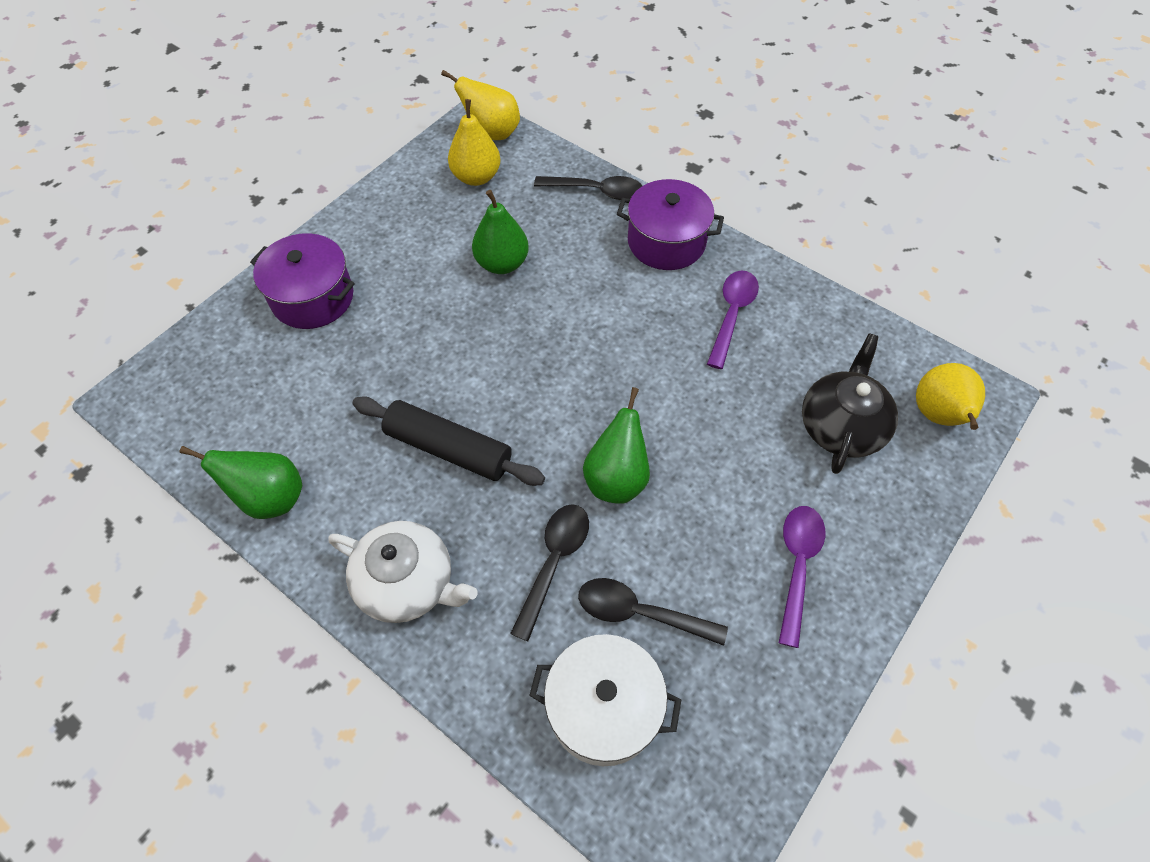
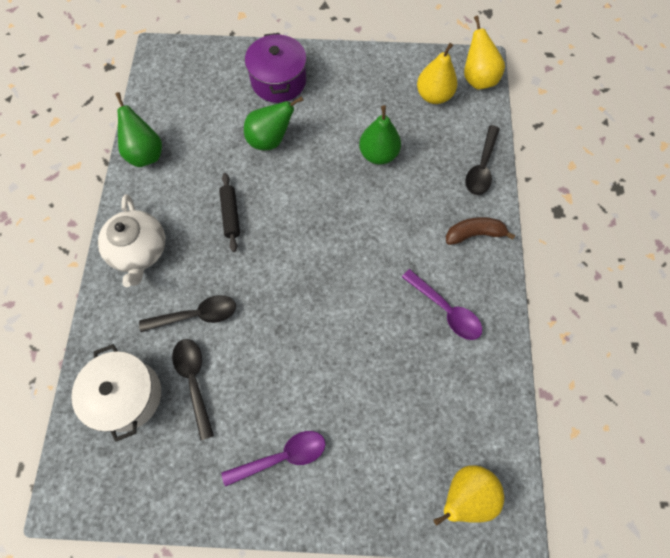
camera: 55 degrees right, 10 degrees up
black rolling pin [352,396,545,486] -> black rolling pin [219,173,240,252], size x0.61
black spoon [534,176,642,200] -> black spoon turned 45 degrees clockwise [465,125,500,195]
green pear [583,387,650,504] -> green pear moved to [244,96,304,150]
purple pot [617,179,724,270] -> brown banana [446,217,516,245]
purple spoon [707,270,759,369] -> purple spoon turned 60 degrees clockwise [402,269,482,340]
black teapot [802,334,898,474] -> none

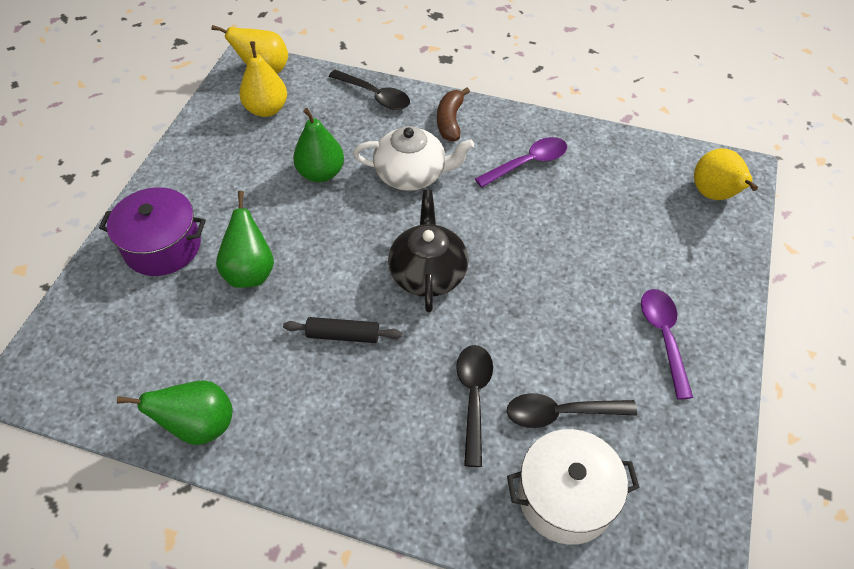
camera: 75 degrees left, 15 degrees down
white teapot [98,194,165,287] -> white teapot moved to [353,126,474,191]
none -> black teapot [388,190,469,312]

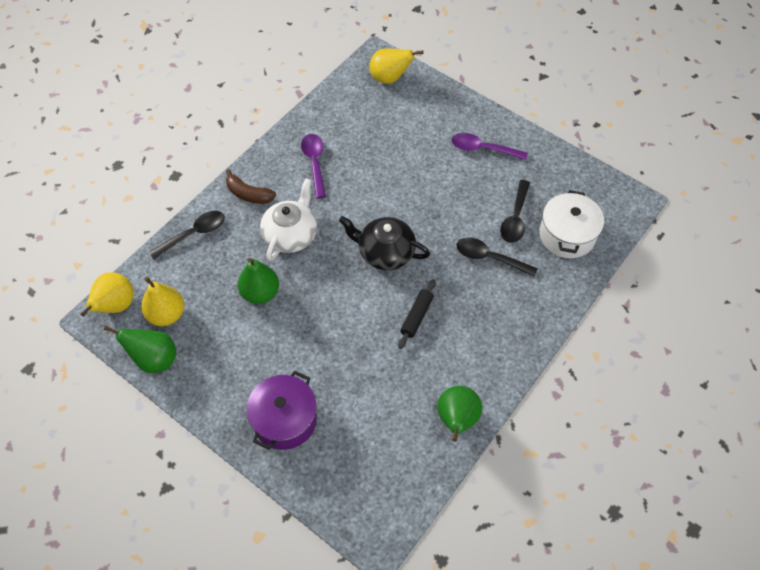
camera: 70 degrees left, 5 degrees up
green pear [216,191,274,288] -> green pear moved to [104,325,177,373]

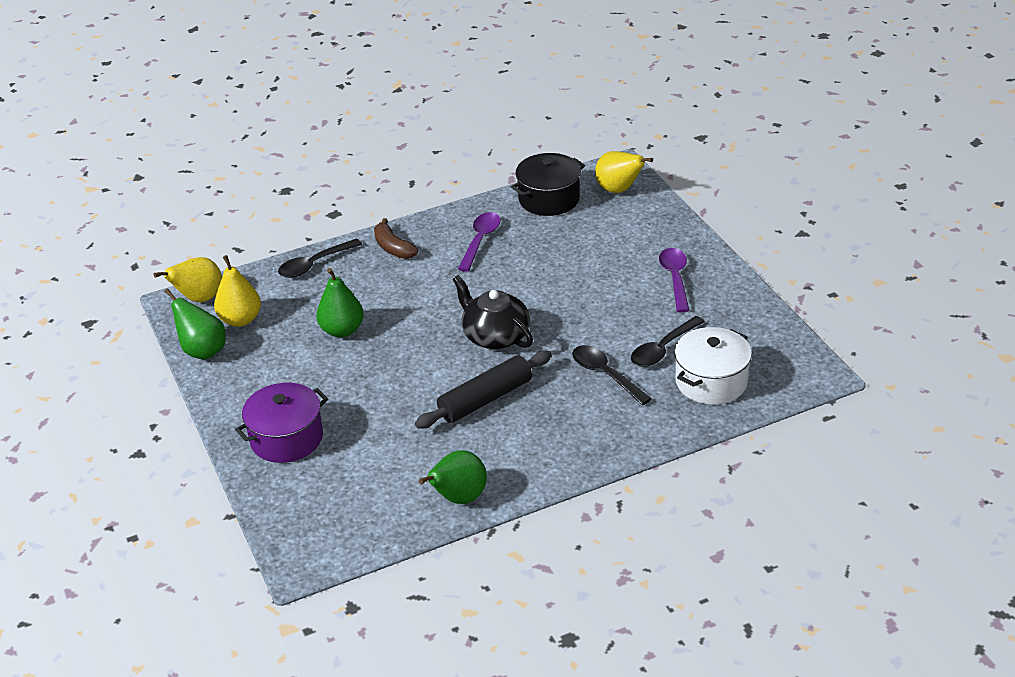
camera: 30 degrees right, 20 degrees down
black spoon [149,211,225,259] -> black spoon turned 150 degrees clockwise [278,238,362,278]
white teapot [260,178,317,261] -> none
black rolling pin [398,279,436,349] -> black rolling pin [415,350,552,429], size x1.63
purple spoon [451,133,528,160] -> purple spoon turned 45 degrees clockwise [659,248,690,312]
none -> black pot [511,153,585,216]

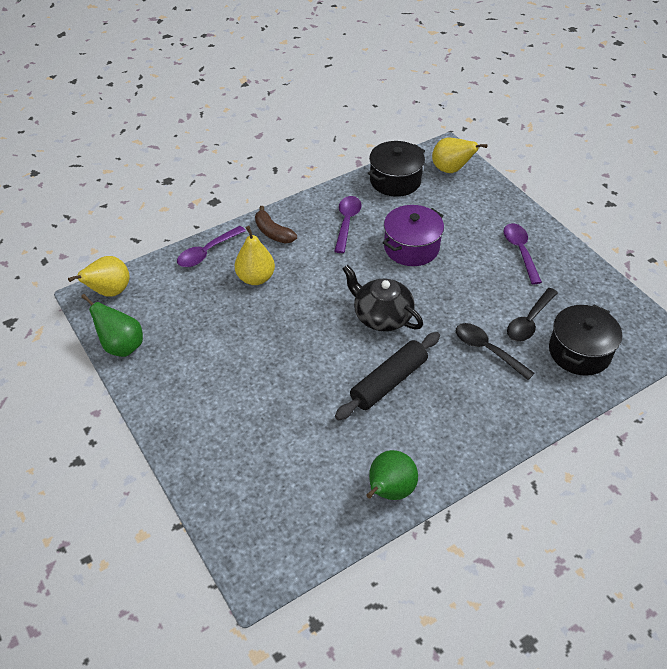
camera: 10 degrees left, 10 degrees up
yellow pear [214,255,261,327] -> yellow pear moved to [235,226,275,285]
purple pot [235,383,328,463] -> purple pot moved to [383,205,444,266]
black spoon [278,238,362,278] -> purple spoon [177,226,246,267]
green pear [316,268,364,338] -> none
white pot [674,327,752,405] -> black pot [549,305,622,376]

